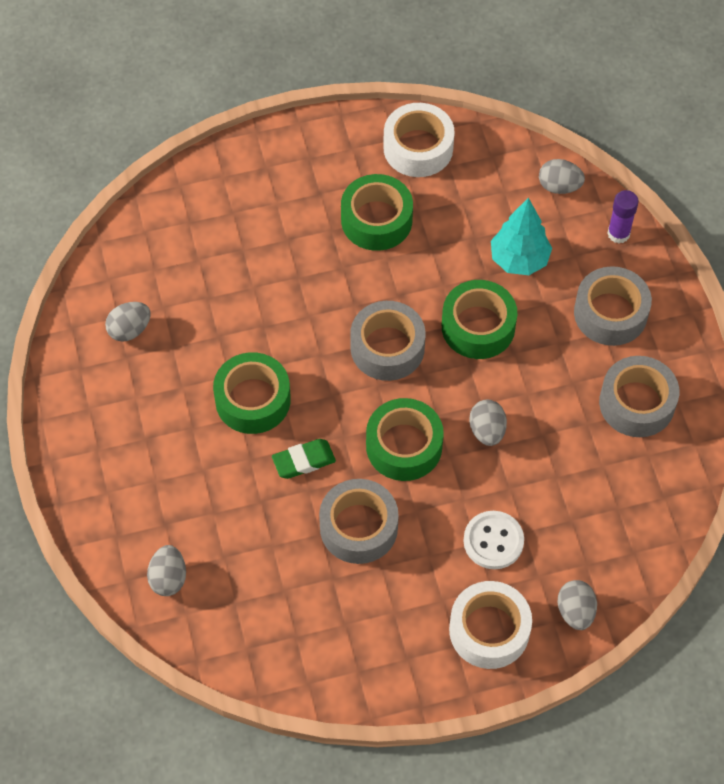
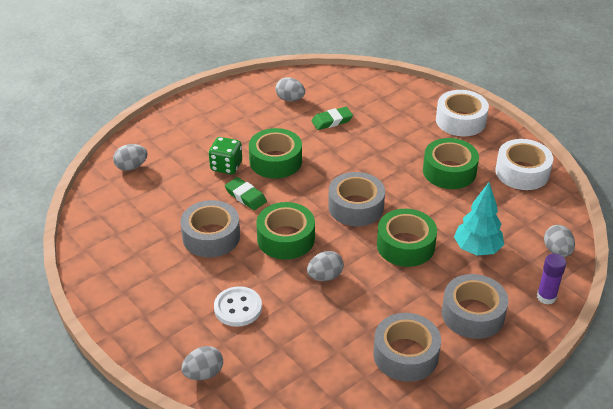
camera: 65 degrees right, 20 degrees down
white tape [449,581,532,669] -> white tape moved to [436,90,489,136]
none -> green dice [209,137,242,174]
none -> green eraser [311,107,353,130]

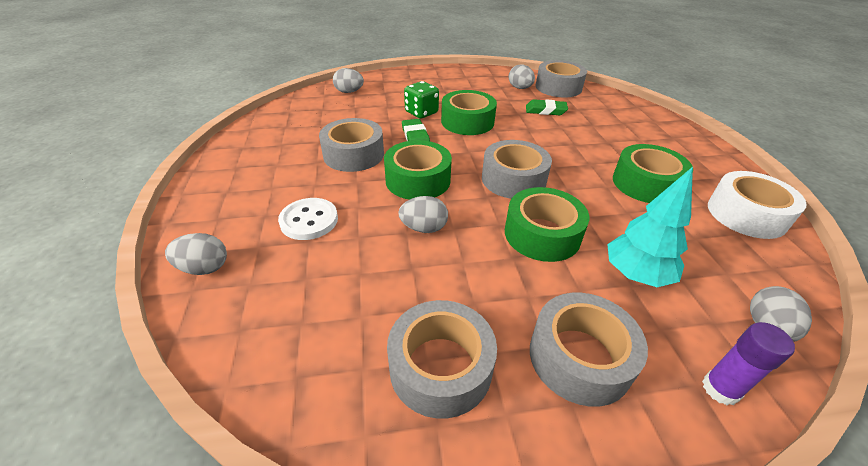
camera: 30 degrees right, 0 degrees up
white tape [436,90,489,136] -> none
none -> grey tape [536,60,587,97]

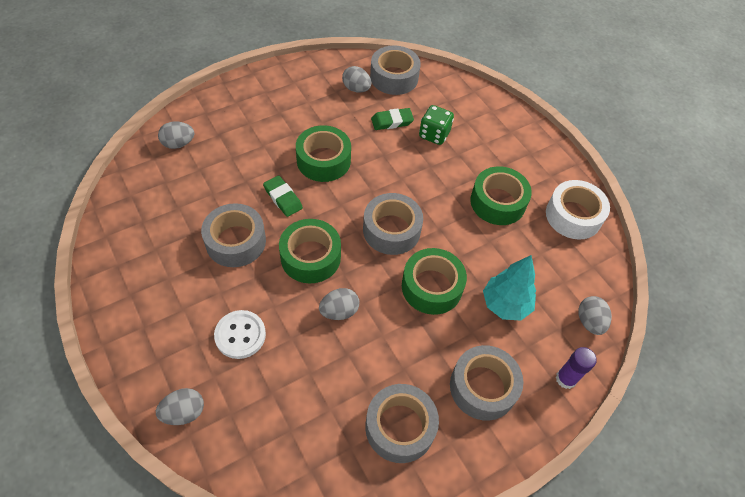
camera: 25 degrees left, 15 degrees up
green dice [404,81,439,118] -> green dice moved to [419,105,454,145]

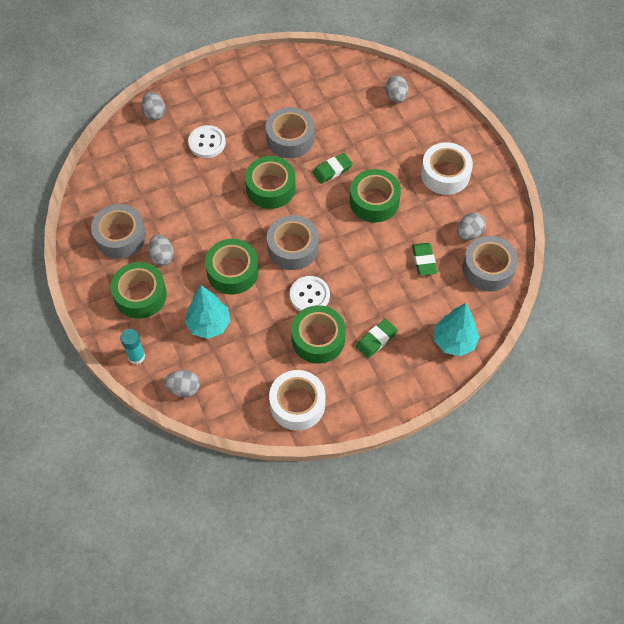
camera: 100 degrees right, 5 degrees up
grey egg [319,288,359,320] -> grey egg moved to [148,234,174,266]
green dice [419,105,454,145] -> none
grey tape [450,345,523,421] -> green tape [111,262,167,319]
purple glue stick [556,347,597,389] -> turquoise glue stick [120,329,145,364]
none -> white button [290,276,330,311]
none -> green eraser [356,319,398,358]
none -> white tape [421,142,473,195]
none -> turquoise tree [434,303,480,356]

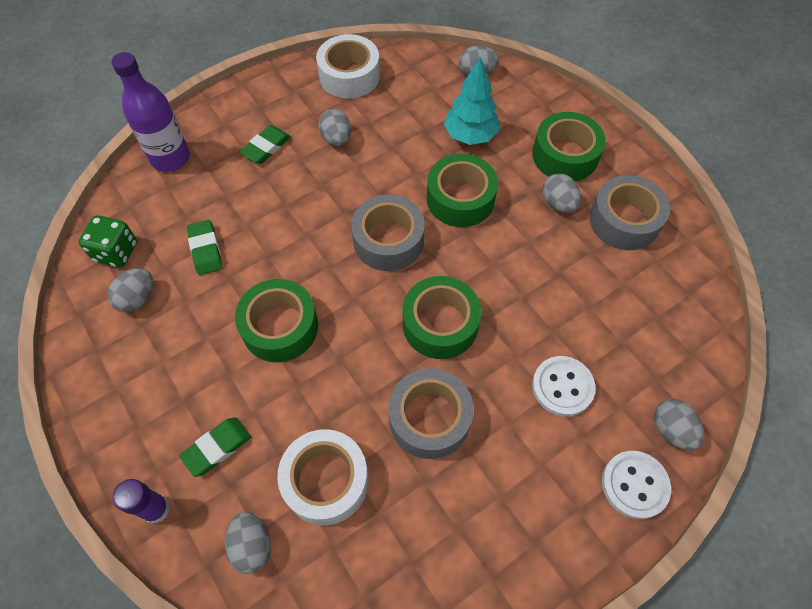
camera: 170 degrees right, 0 degrees up
turquoise glue stick [120,329,145,364] -> none
white button [290,276,330,311] -> white button moved to [602,451,671,519]
green tape [291,305,346,364] -> grey egg [318,109,351,146]
green eraser [312,153,353,184] -> green eraser moved to [179,417,251,477]
white tape [421,142,473,195] -> white tape moved to [277,429,369,525]
turquoise tree [434,303,480,356] -> purple bottle [112,52,190,172]
grey tape [463,236,518,292] -> green dice [79,215,137,267]
none -> purple glue stick [113,479,170,523]

